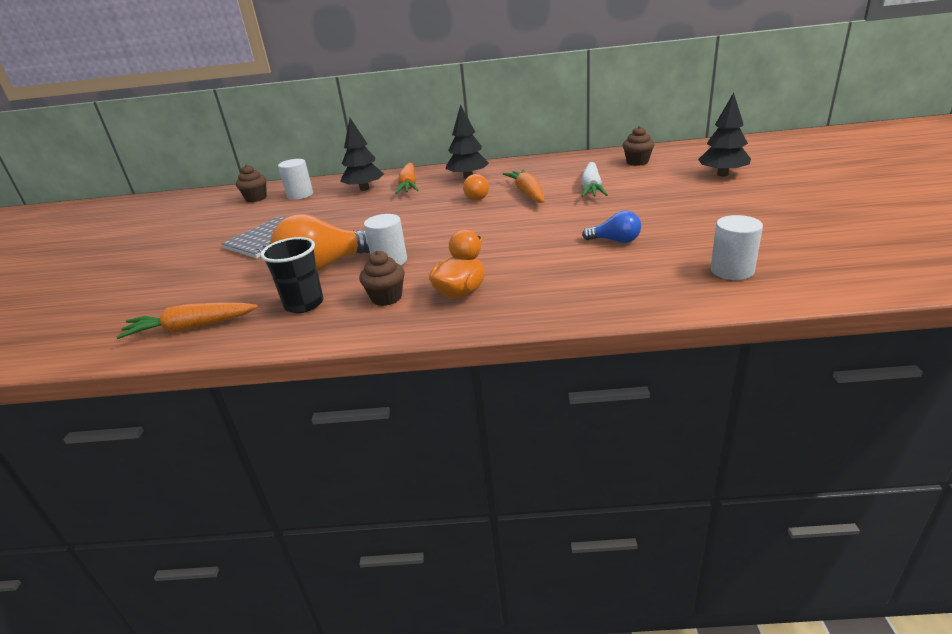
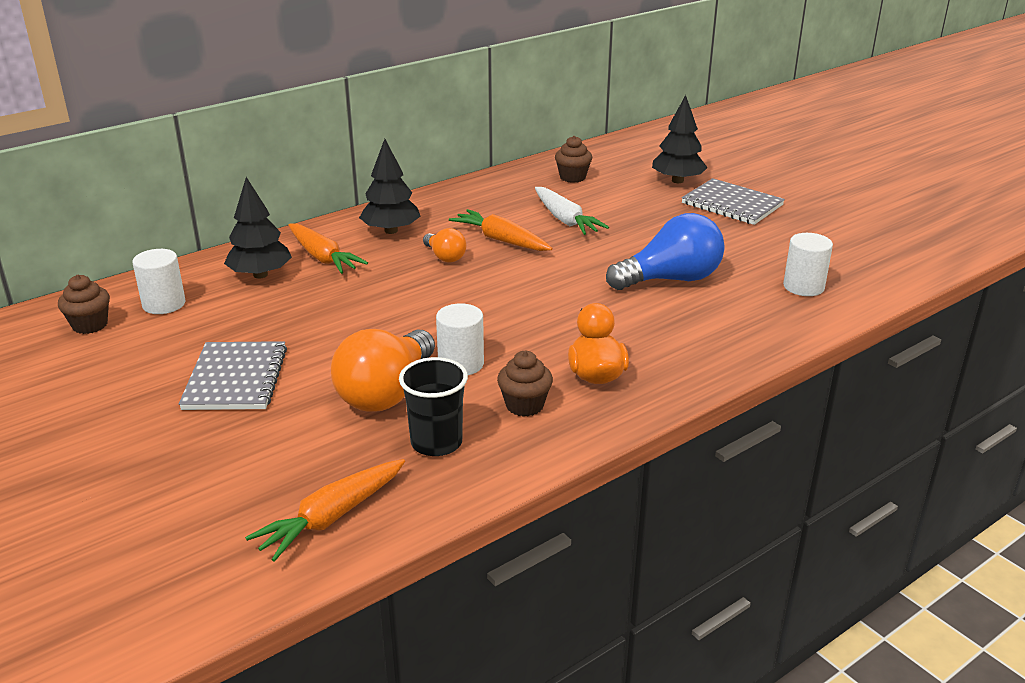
camera: 40 degrees left, 0 degrees up
blue light bulb [582,210,641,243] -> blue light bulb [606,213,725,290], size x1.91
none -> grey notebook [682,178,785,225]

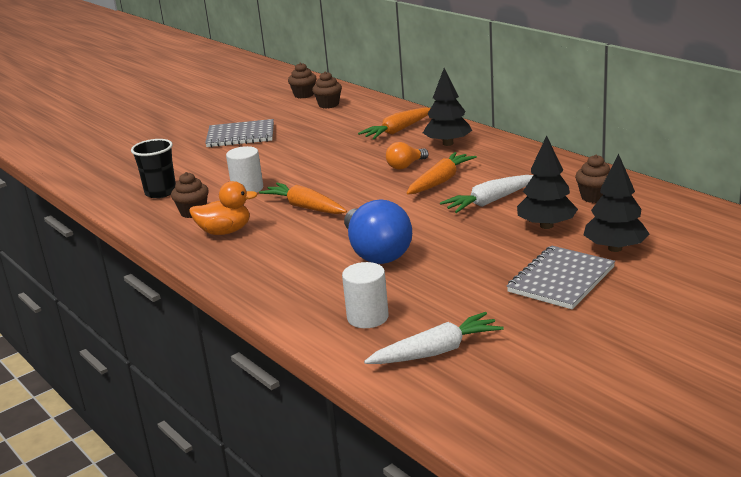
camera: 90 degrees right, 5 degrees down
white cylinder [133,249,185,314] -> brown cupcake [312,71,342,108]
black tree [224,177,292,279] -> black tree moved to [517,135,578,229]
orange carrot [245,459,405,562] -> orange carrot moved to [259,183,347,214]
orange light bulb [331,329,435,412] -> none
none -> white carrot [364,312,504,364]

